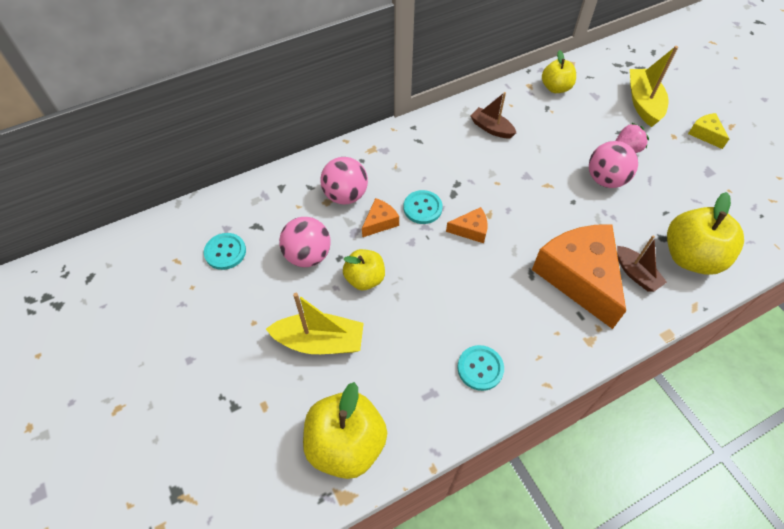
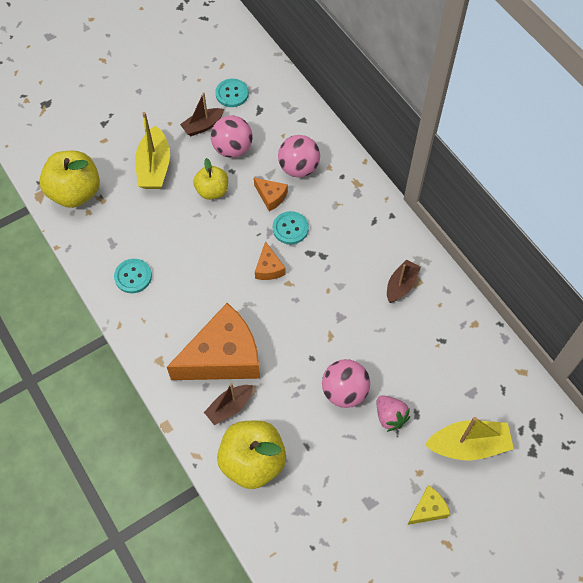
camera: 85 degrees right, 5 degrees up
yellow apple [542,50,576,93] -> none
none -> brown boat [180,92,224,136]

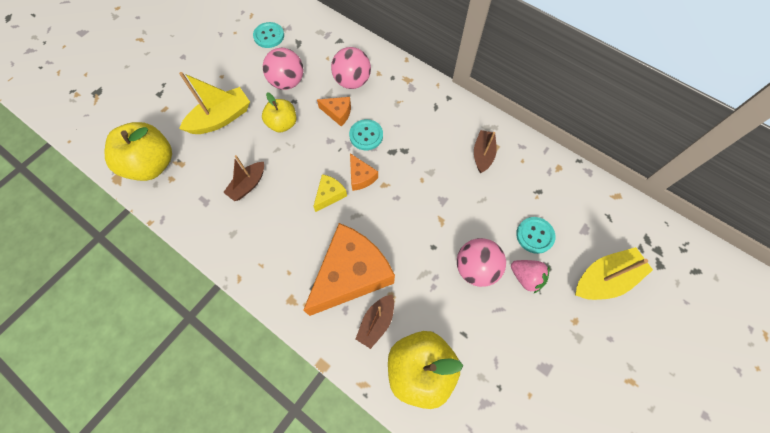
camera: 20 degrees left, 5 degrees up
turquoise button [114,259,152,293] -> turquoise button moved to [516,217,555,254]
yellow boat [135,112,170,189] -> yellow boat turned 105 degrees counterclockwise [179,72,250,134]
brown boat [180,92,224,136] -> brown boat moved to [223,155,264,201]
yellow cheese [407,485,450,525] -> yellow cheese moved to [313,174,347,212]

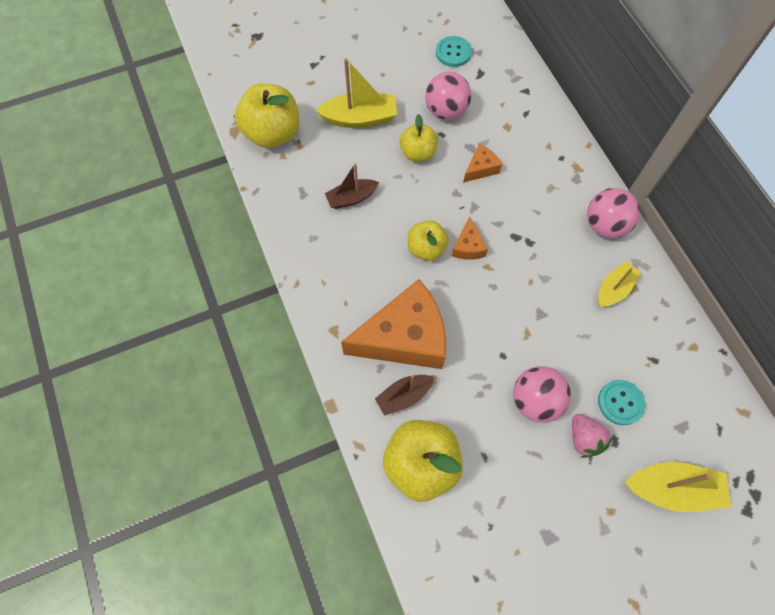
camera: 30 degrees right, 0 degrees up
yellow cheese [313,174,347,212] -> yellow apple [408,220,449,261]
orange cheese [317,97,351,126] -> orange cheese turned 90 degrees counterclockwise [463,144,502,183]
pink ball [331,47,371,89] -> pink ball moved to [587,188,640,239]
turquoise button [349,119,383,150] -> none
brown boat [474,130,497,173] -> yellow boat [598,261,641,307]

